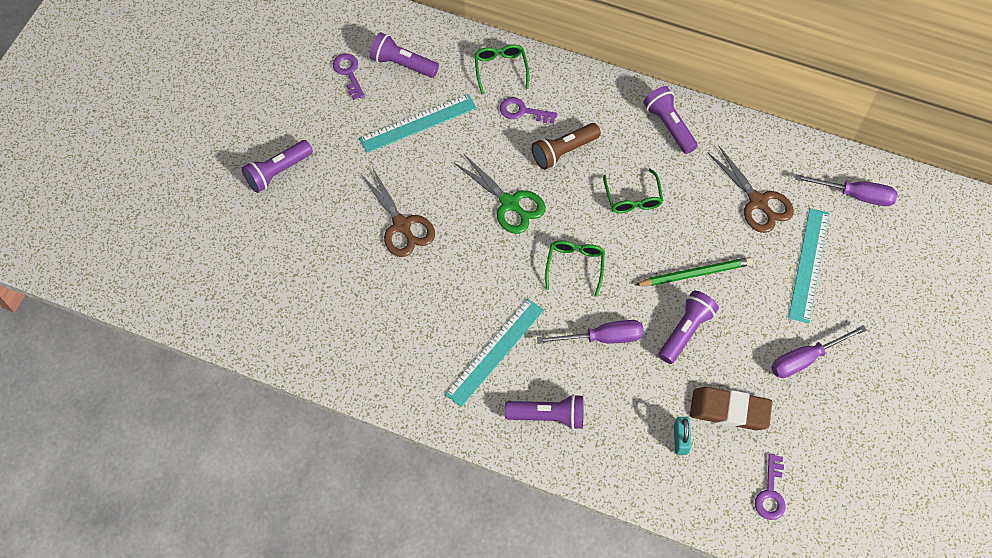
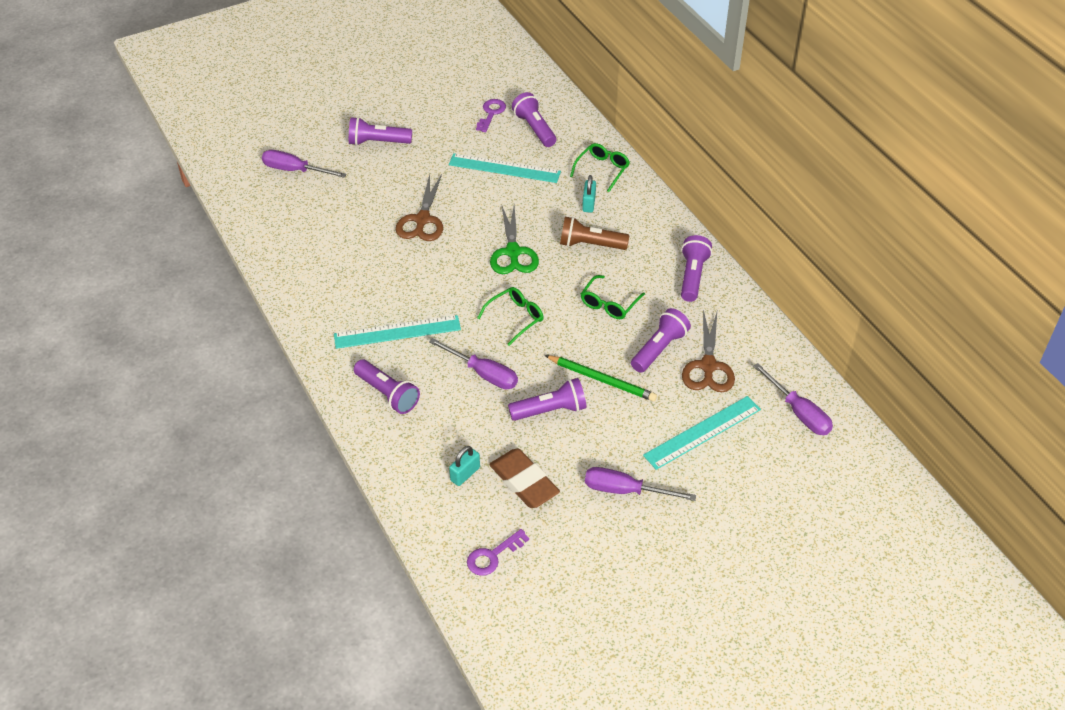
camera: 40 degrees right, 15 degrees down
purple key [500,97,557,124] -> turquoise padlock [582,175,596,213]
none -> purple screwdriver [262,150,347,178]
none -> purple flashlight [631,308,691,373]

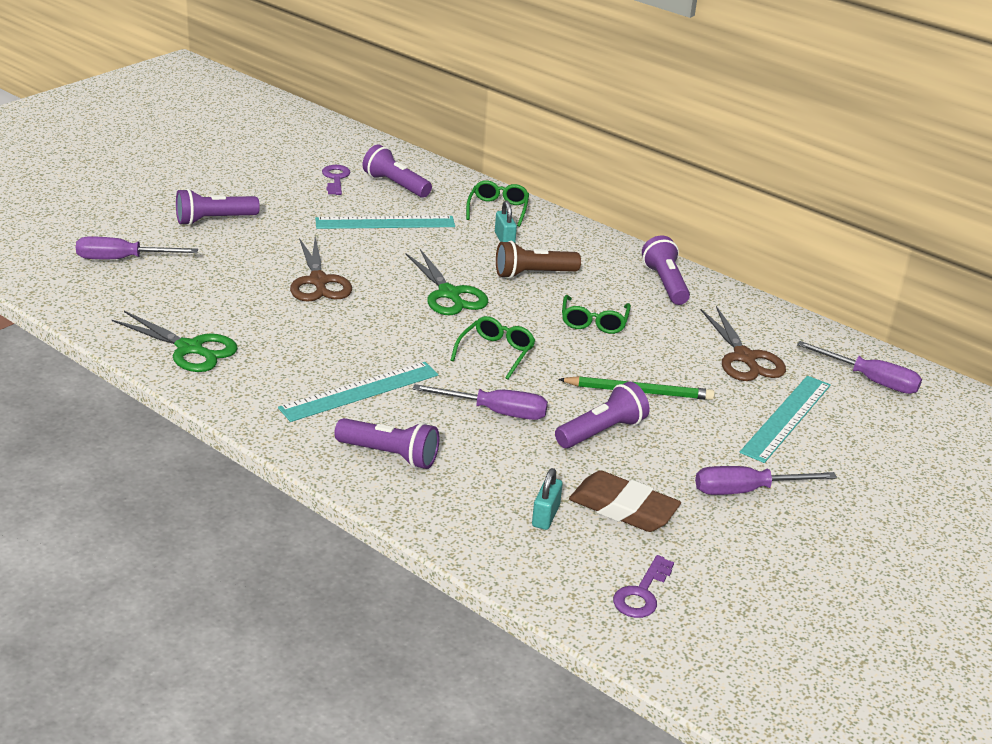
camera: 25 degrees left, 15 degrees down
purple flashlight [631,308,691,373] -> none
none -> green scissors [112,311,238,372]

